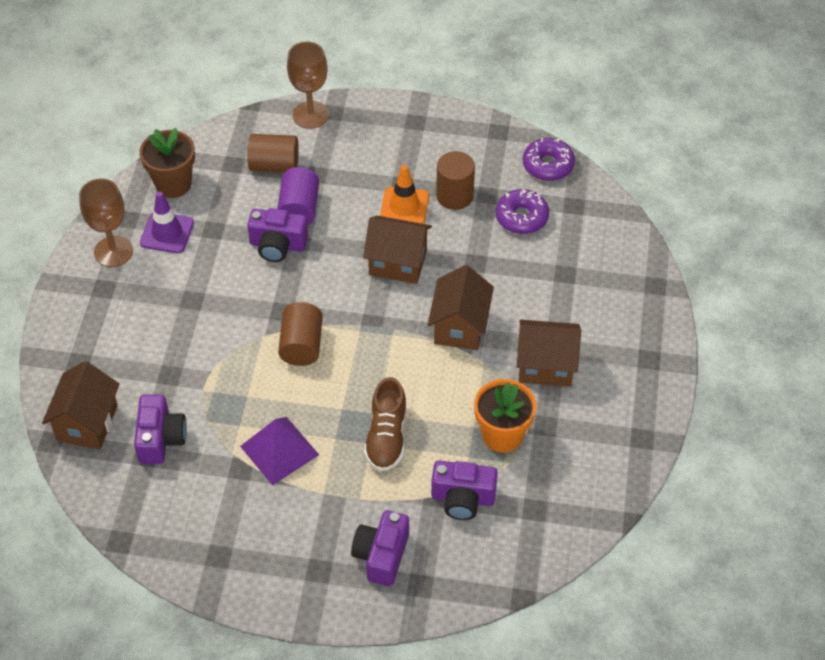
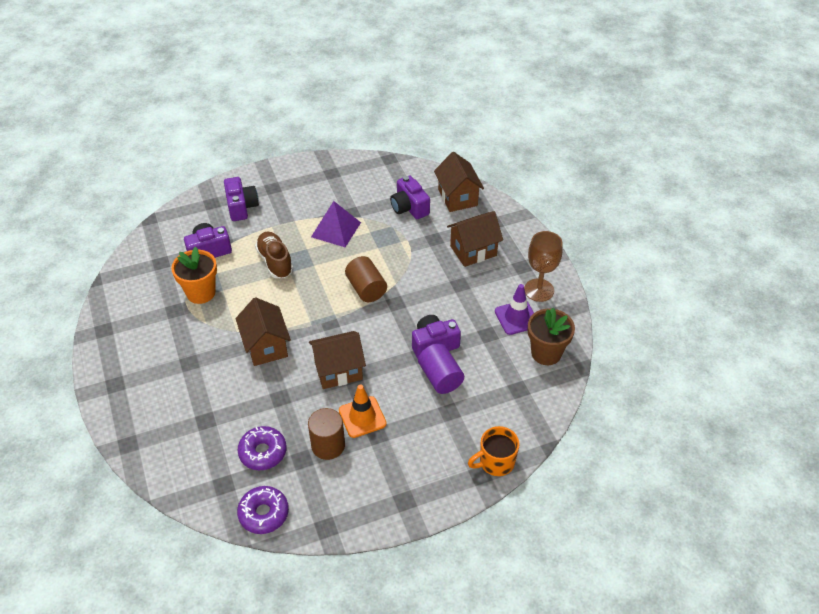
camera: 150 degrees right, 5 degrees down
brown cylinder [247,134,299,172] -> none
brown goblet [287,41,329,129] -> orange mug [468,426,520,476]
brown house [517,320,581,387] -> brown house moved to [447,211,503,267]

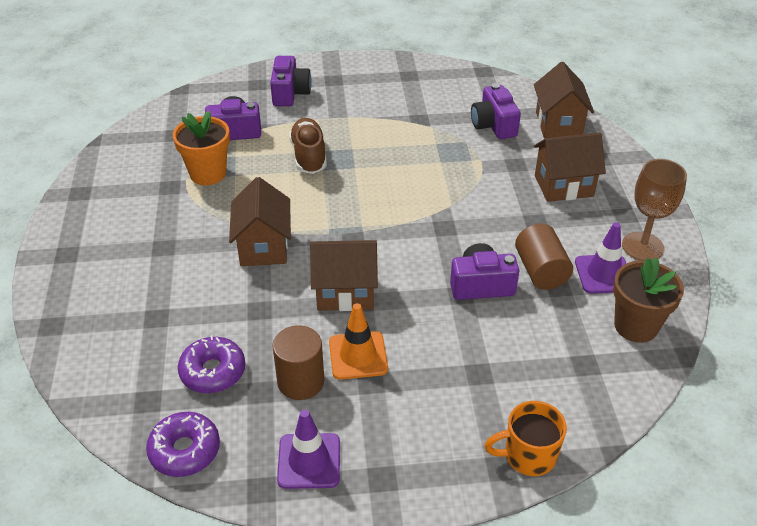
camera: 15 degrees right, 5 degrees down
purple pyramid [311,201,361,247] -> none
brown cylinder [345,256,387,302] -> brown cylinder moved to [515,224,573,290]
purple cylinder [418,343,464,394] -> none
none -> purple traffic cone [277,410,340,489]

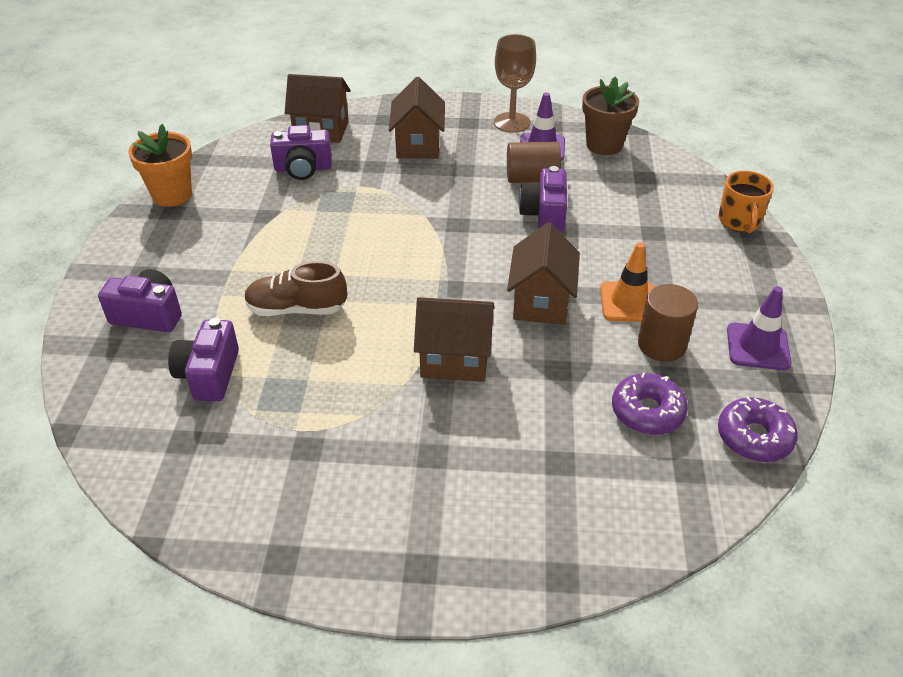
camera: 80 degrees left, 0 degrees up
orange flower pot [173,111,230,185] -> orange flower pot moved to [128,124,192,207]

